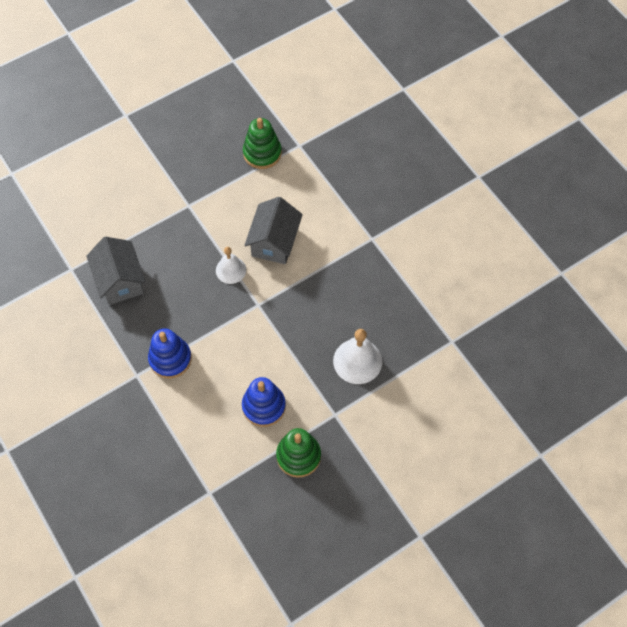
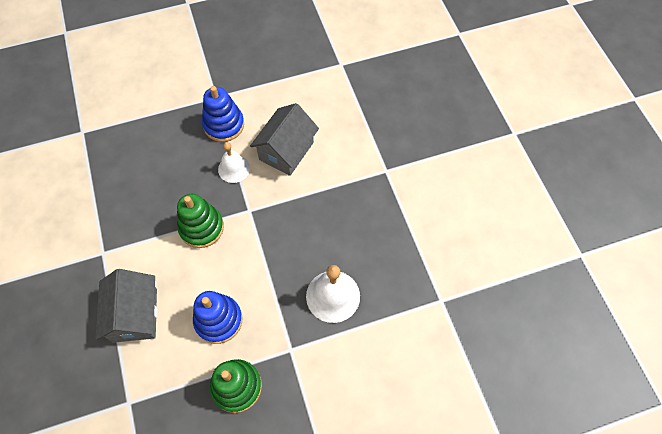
camera: 15 degrees right, 0 degrees up
grey house [86,237,146,305] -> grey house moved to [95,269,158,343]
blue stacking toy [148,328,192,379] -> blue stacking toy moved to [202,86,244,142]
green stacking toy [243,118,282,169] -> green stacking toy moved to [177,194,224,248]

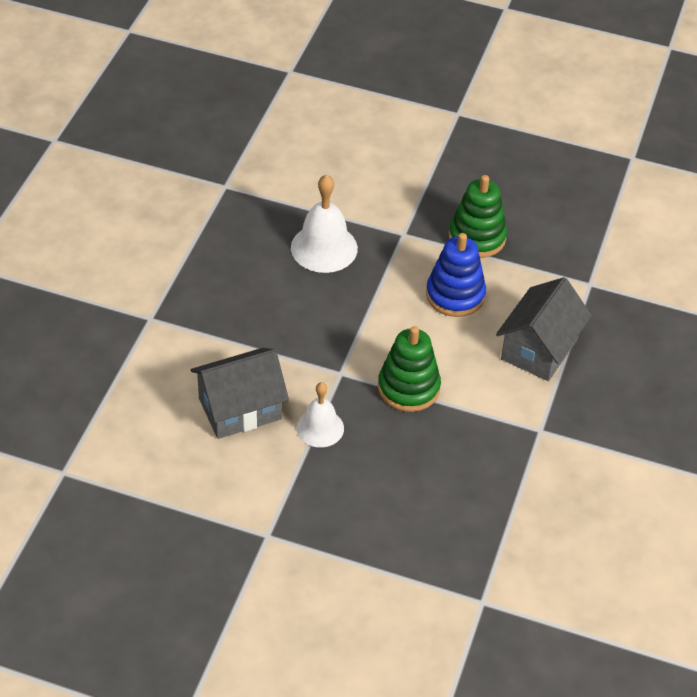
camera: 145 degrees left, 15 degrees down
blue stacking toy [202,86,244,142] -> none

